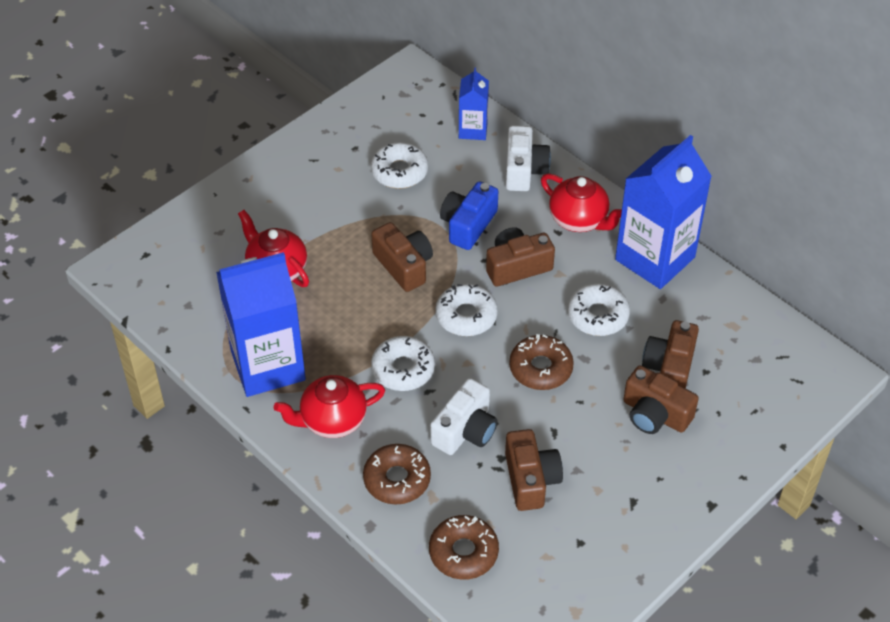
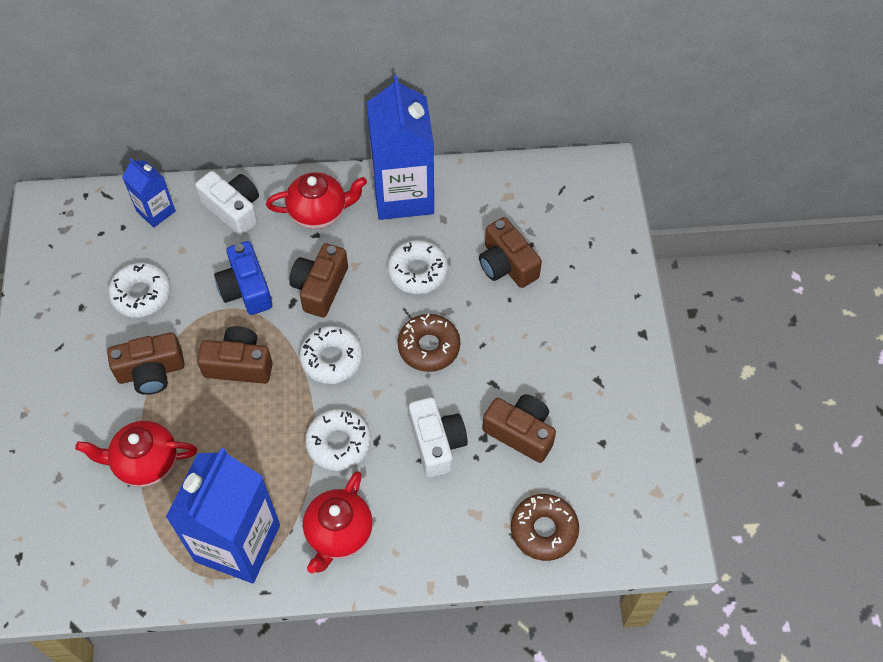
camera: 50 degrees left, 10 degrees up
brown donut [363,444,431,505] -> none
brown camera [624,365,699,434] -> brown camera moved to [107,332,185,395]

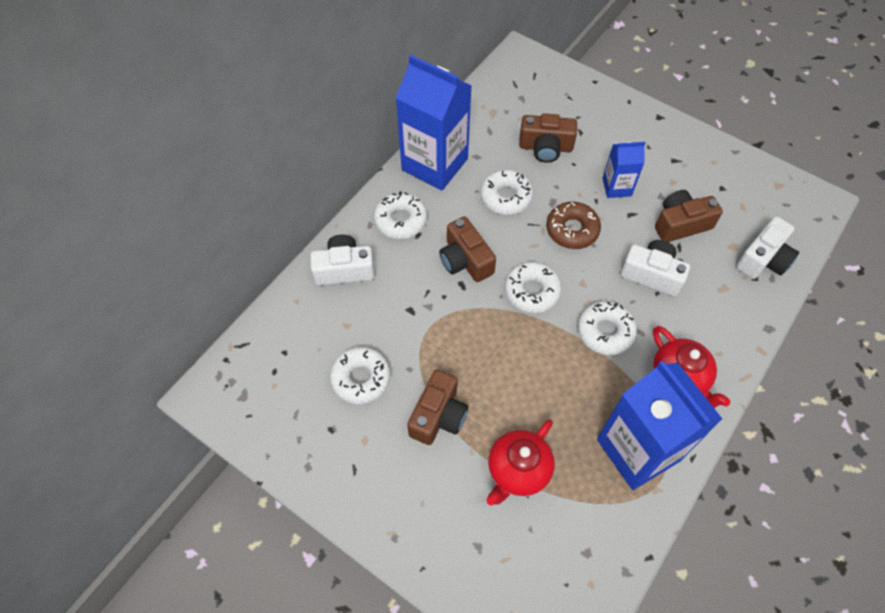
camera: 50 degrees left, 0 degrees up
blue carton [122,158,176,228] -> blue carton moved to [603,141,646,198]
brown camera [197,326,273,384] -> none
blue camera [214,241,272,315] -> none
red teapot [266,172,367,229] -> white donut [374,191,427,239]
brown donut [511,494,579,561] -> white camera [736,216,799,279]

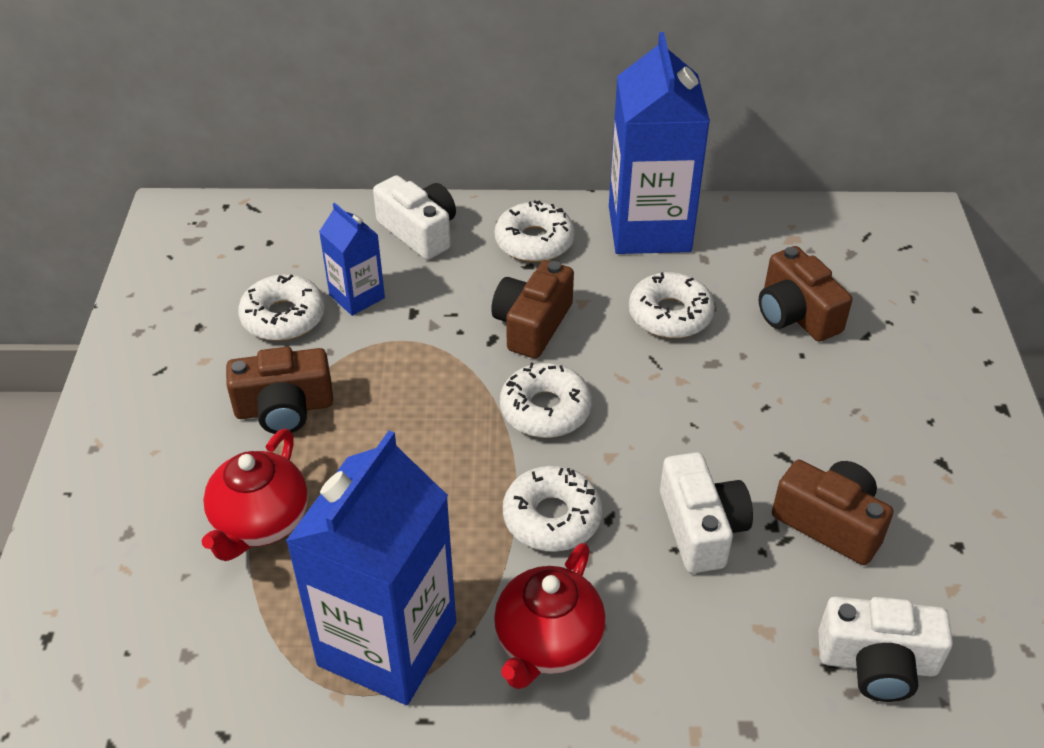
camera: 55 degrees right, 15 degrees down
red teapot [486,419,555,505] -> red teapot turned 75 degrees counterclockwise [202,429,308,561]
brown donut [546,202,601,249] -> none
blue carton [603,141,646,198] -> blue carton moved to [319,203,385,316]

